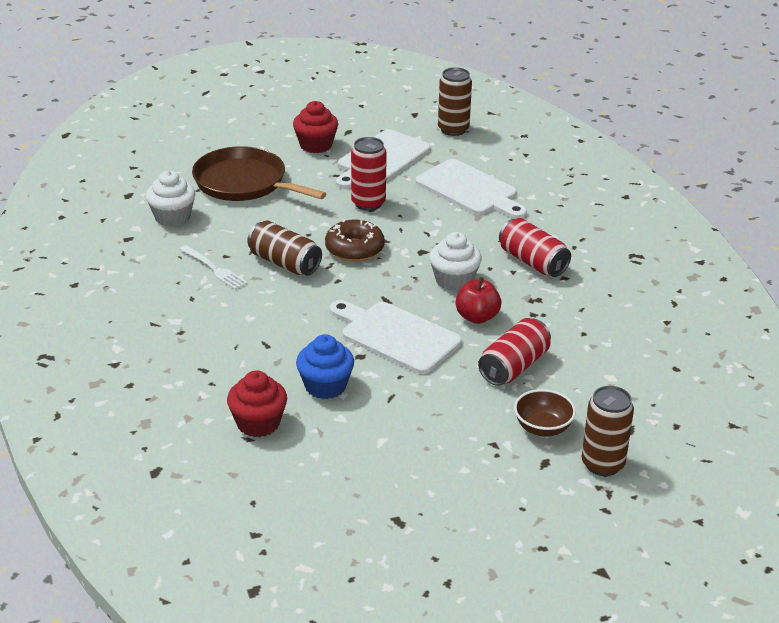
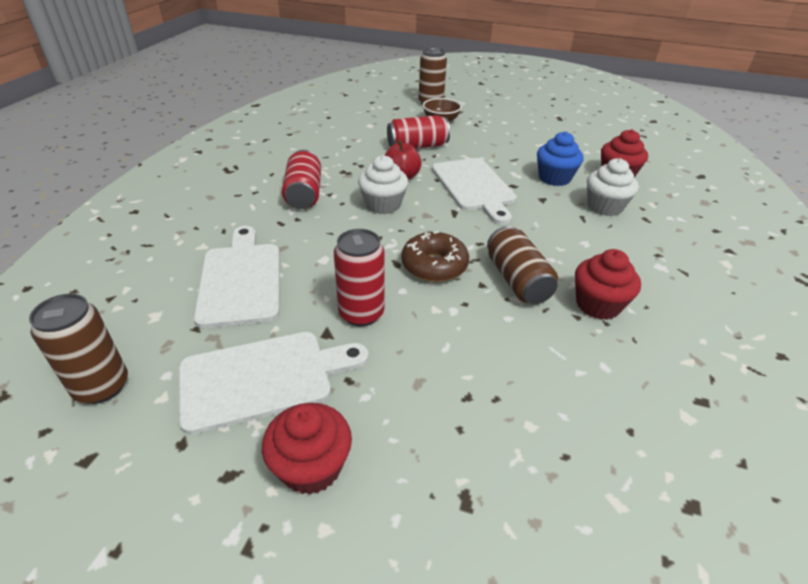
camera: 145 degrees left, 5 degrees up
white cupcake [146,170,195,227] -> white cupcake moved to [587,158,639,216]
white fork [180,245,248,290] -> red cupcake [575,249,641,320]
brown pan [192,146,327,201] -> none

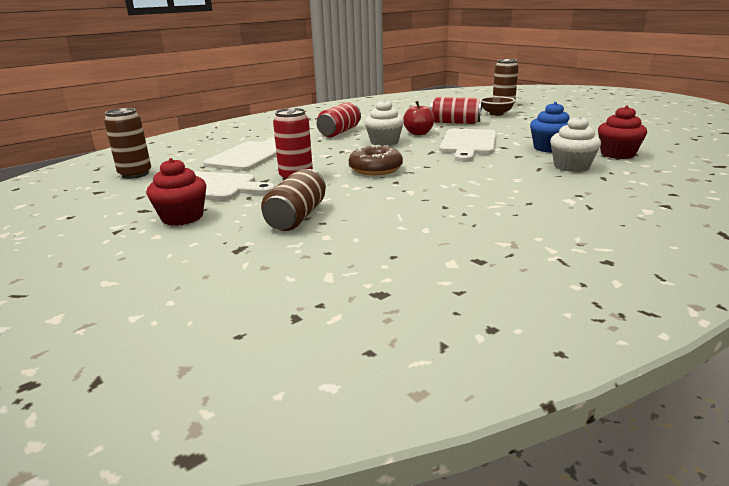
camera: 35 degrees right, 15 degrees down
brown can [487,226,558,304] -> brown can moved to [261,169,326,231]
red cupcake [575,249,641,320] -> none

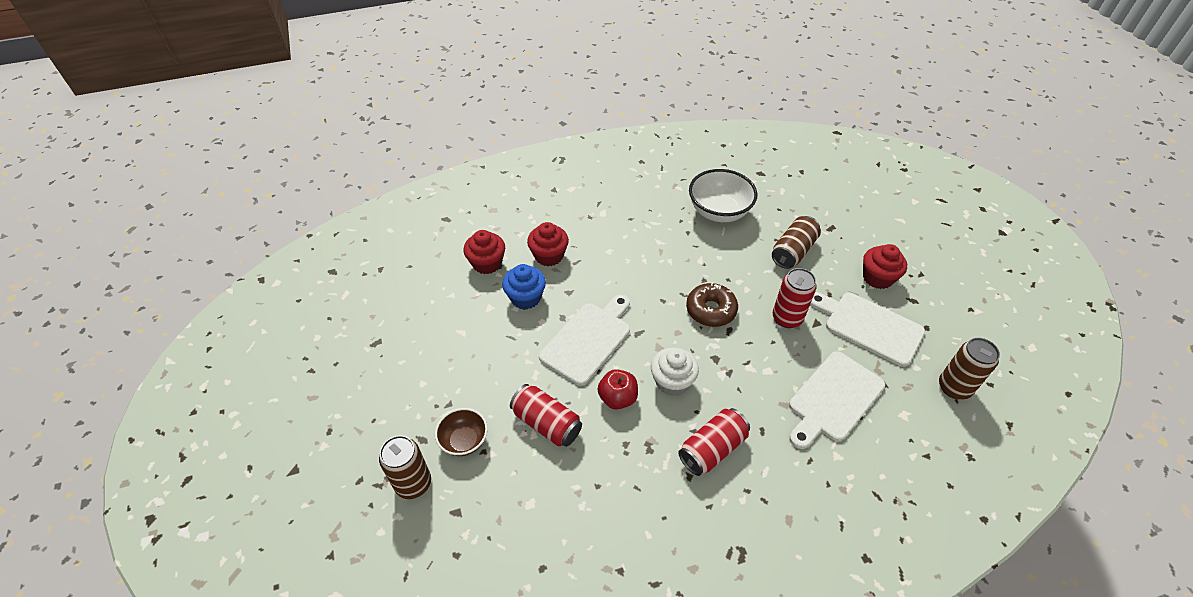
camera: 160 degrees left, 25 degrees up
white cupcake [550,115,601,172] -> red cupcake [527,222,569,266]
none -> white bowl [689,169,757,222]

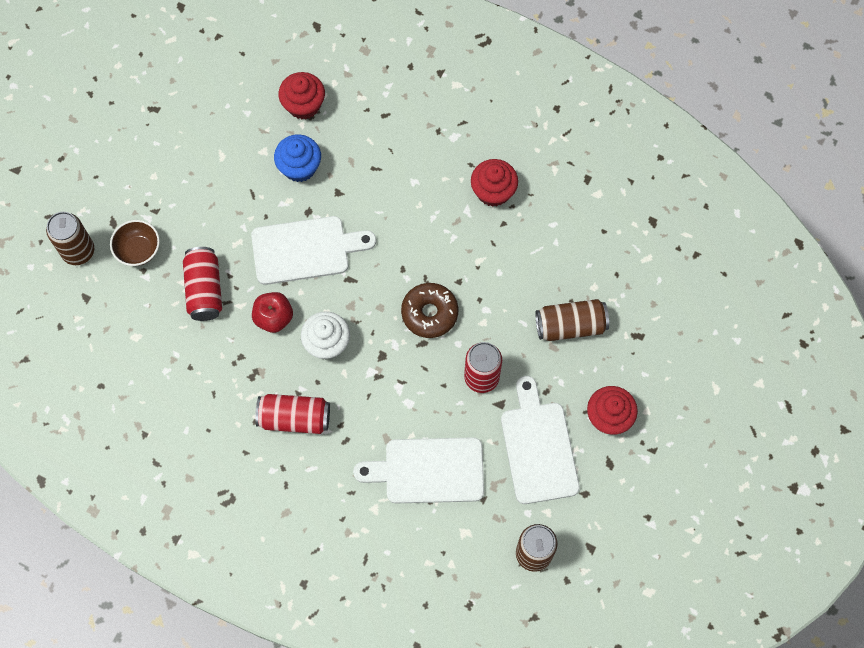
camera: 45 degrees right, 20 degrees up
red cupcake [527,222,569,266] -> red cupcake moved to [471,159,518,207]
white bowl [689,169,757,222] -> none

